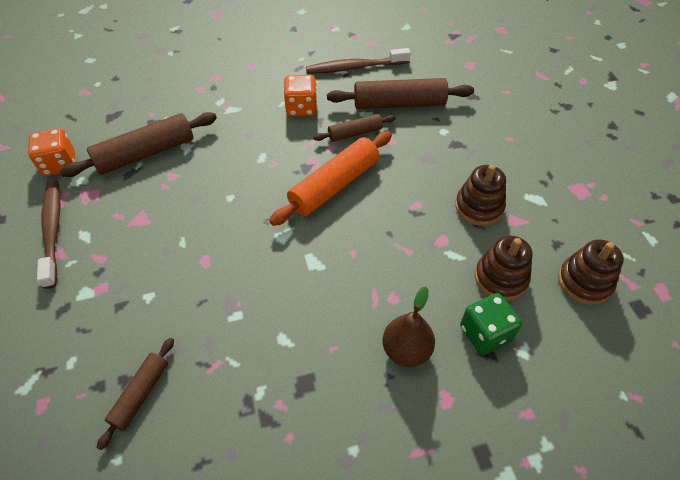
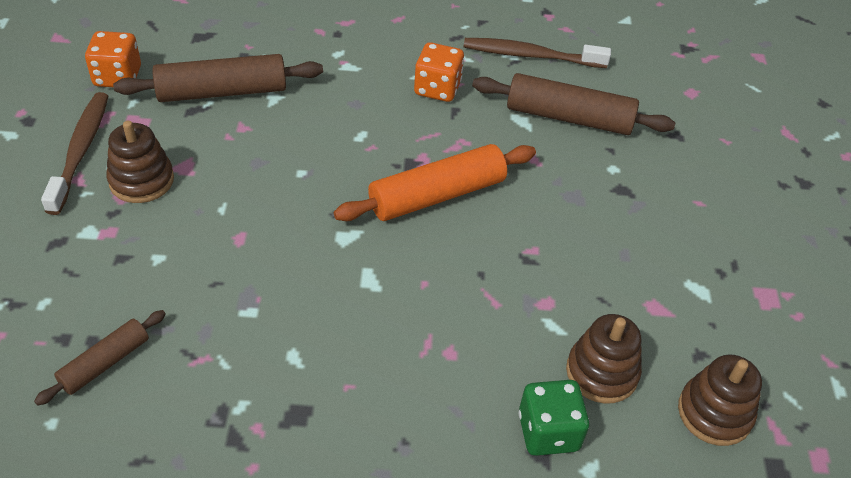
camera: 15 degrees right, 5 degrees down
brown rolling pin [314,114,396,142] -> none
brown pear [382,286,435,367] -> none
brown stacking toy [455,164,506,226] -> brown stacking toy moved to [106,121,174,203]

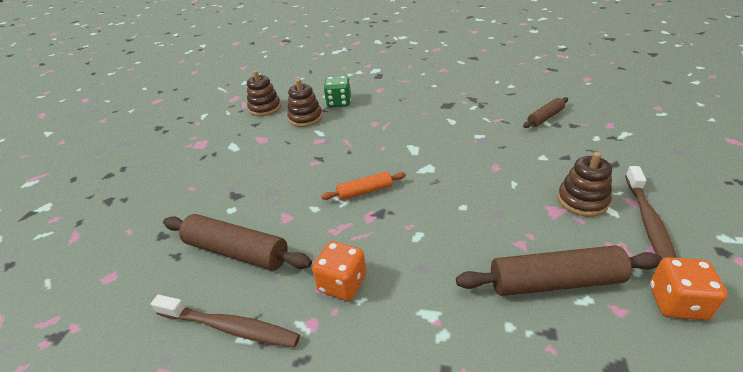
camera: 165 degrees left, 10 degrees down
orange rolling pin [334,144,536,221] -> orange rolling pin [321,171,406,200], size x0.57

